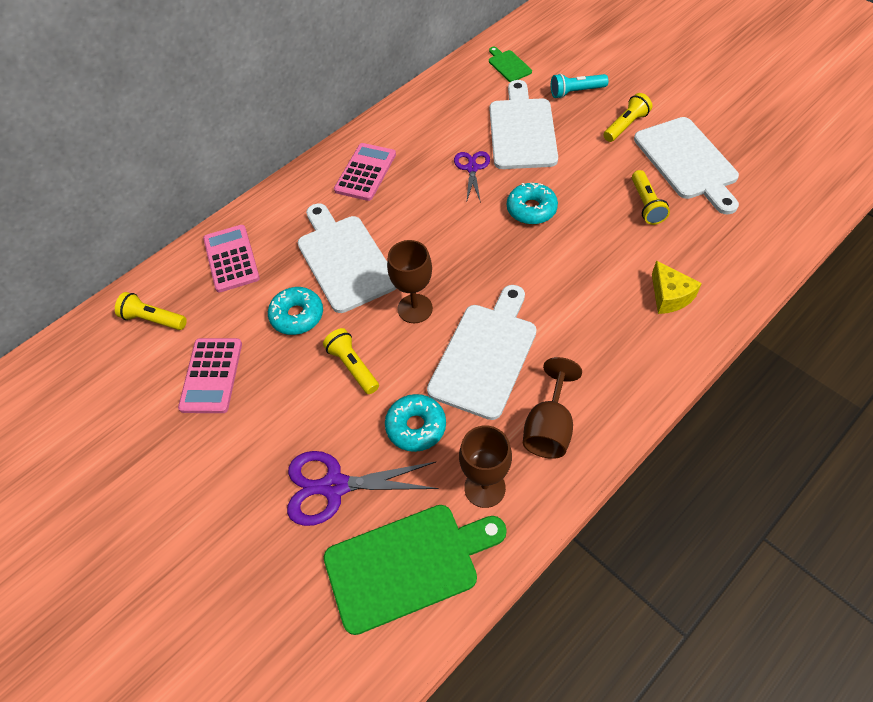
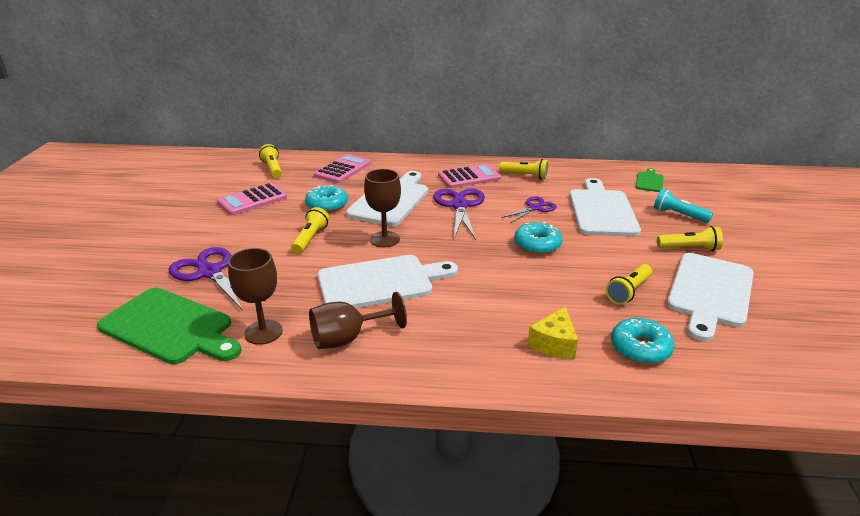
camera: 45 degrees right, 25 degrees down
turquoise donut [385,394,446,452] -> turquoise donut moved to [611,318,674,364]
white cutting board [490,80,558,169] -> white cutting board turned 45 degrees counterclockwise [570,178,641,236]
none -> purple scissors [433,188,485,240]
none -> yellow flashlight [499,159,549,180]

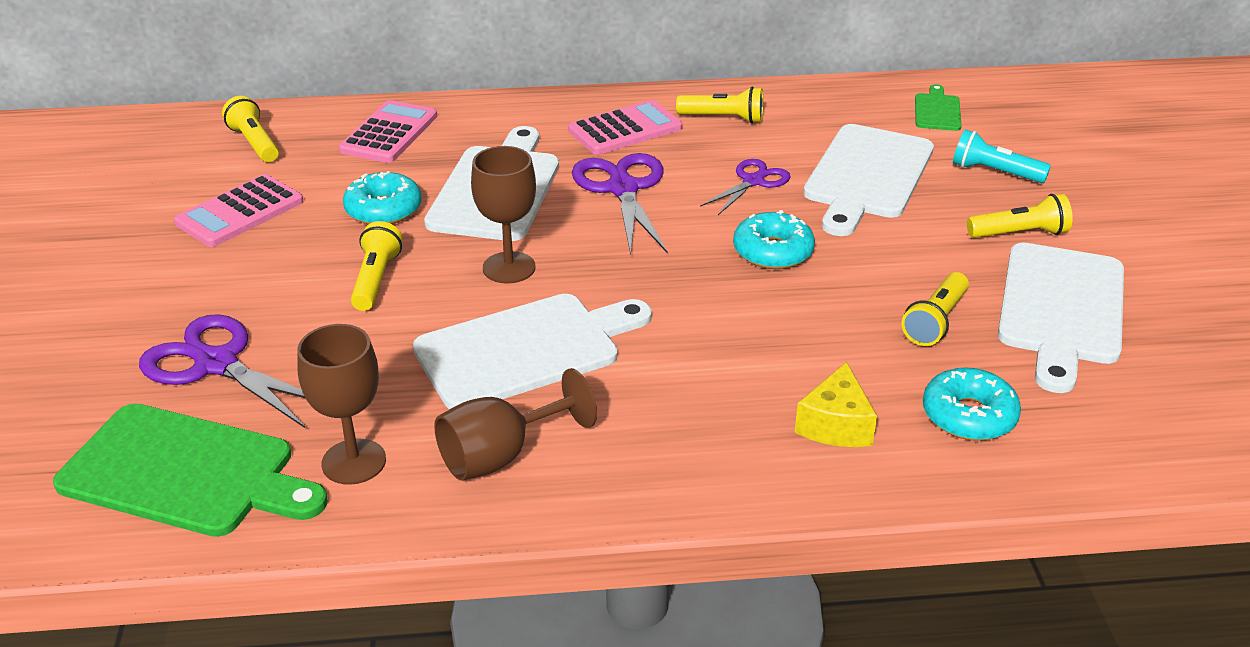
camera: 10 degrees left, 5 degrees up
white cutting board [570,178,641,236] -> white cutting board turned 150 degrees counterclockwise [803,124,934,236]

